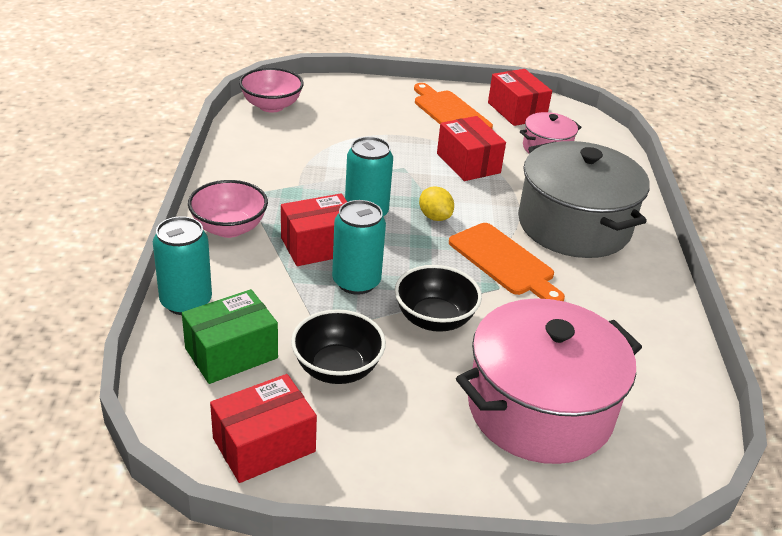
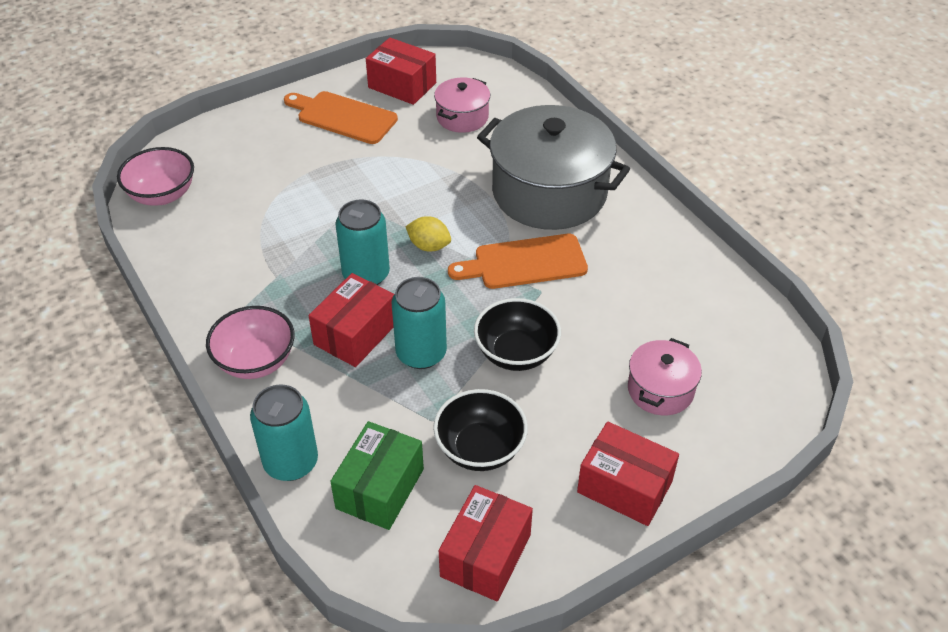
camera: 30 degrees left, 10 degrees up
red box [437,116,506,181] -> red box moved to [577,421,679,526]
orange cutting board [449,223,565,301] -> orange cutting board turned 150 degrees clockwise [448,234,588,289]
pink pot [456,298,642,464] -> pink pot [628,338,702,415], size x0.49

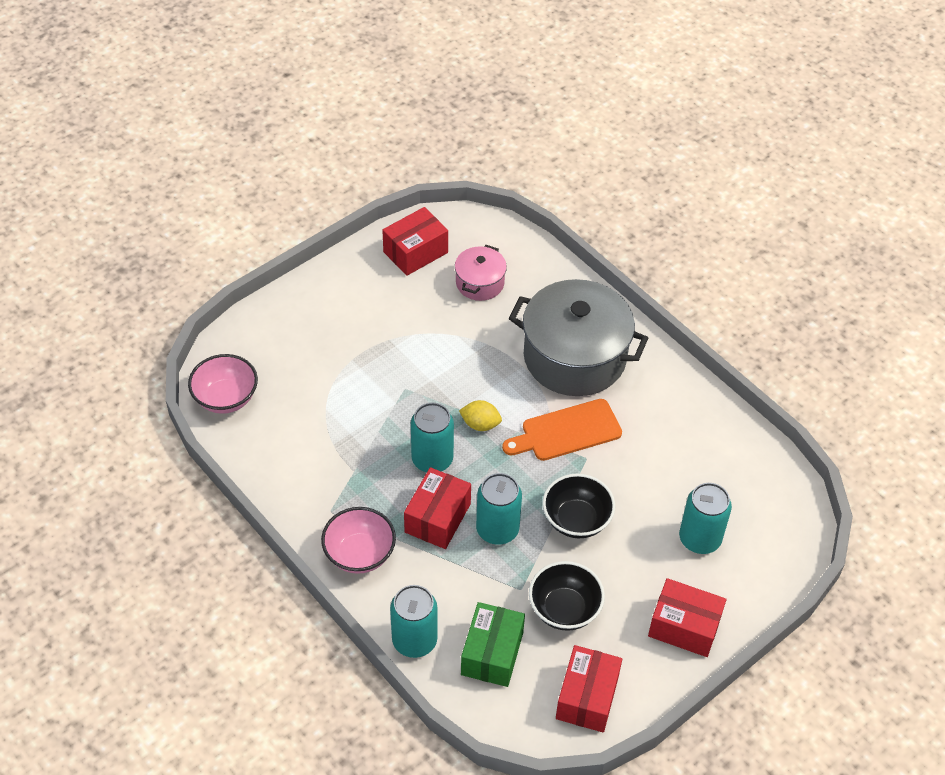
camera: 10 degrees left, 5 degrees up
orange cutting board [284,91,398,144] -> none
red box [366,38,436,105] -> red box turned 60 degrees counterclockwise [382,207,448,276]
pink pot [628,338,702,415] -> turquoise can [679,483,732,554]

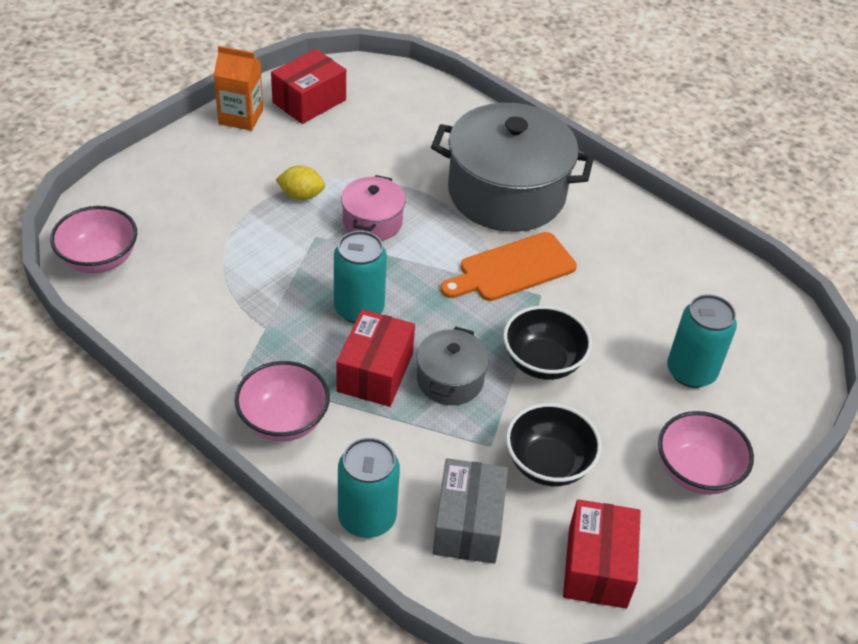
camera: 10 degrees left, 5 degrees down
pink pot [455,245,507,301] -> pink pot moved to [341,175,406,241]
yellow lemon [459,400,502,431] -> yellow lemon moved to [276,165,325,200]
green box [461,602,525,687] -> grey box [433,458,508,564]
turquoise can [476,473,522,545] -> grey pot [416,327,489,405]
red box [648,578,726,657] -> pink bowl [658,411,754,495]
none -> orange carton [214,46,263,131]

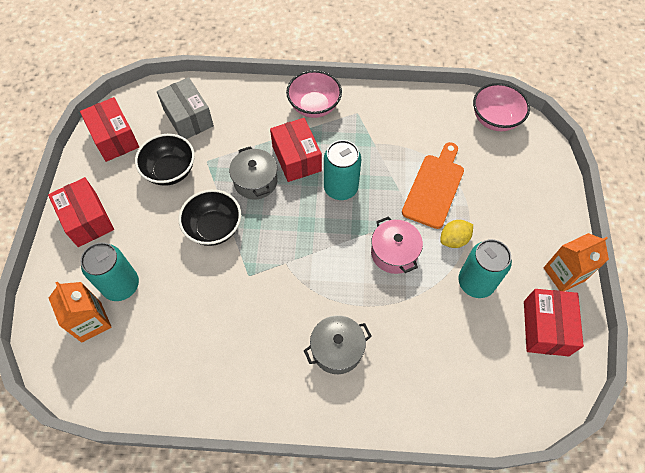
camera: 145 degrees right, 15 degrees up
turquoise can [338,438,400,538] -> turquoise can moved to [458,239,512,298]
grey pot [431,103,594,232] -> grey pot [303,315,372,374], size x0.49
orange cutting board [440,232,577,301] -> orange cutting board moved to [402,142,464,229]
pink bowl [658,411,754,495] -> red box [48,177,114,247]
none -> orange carton [49,282,112,343]

